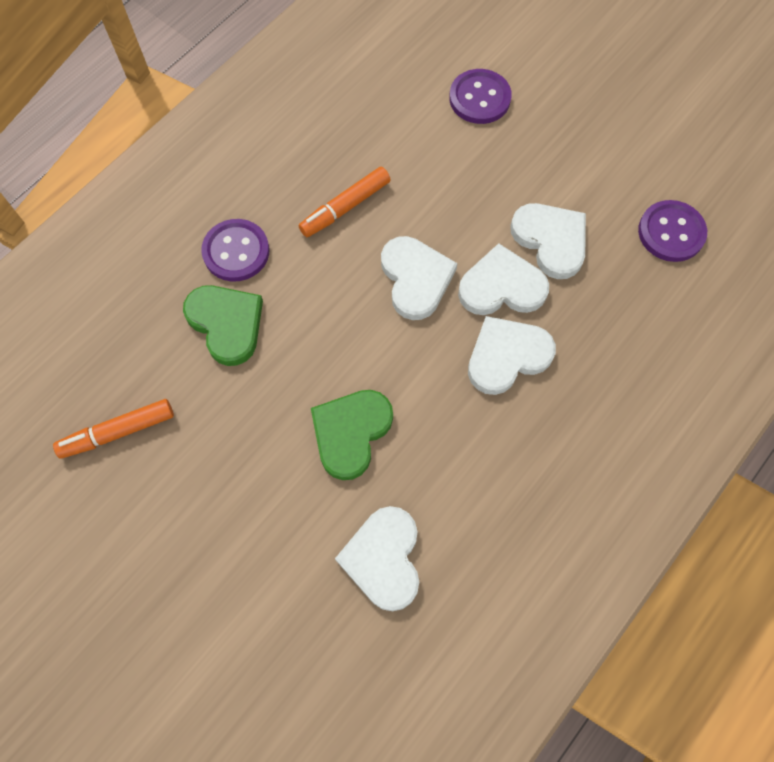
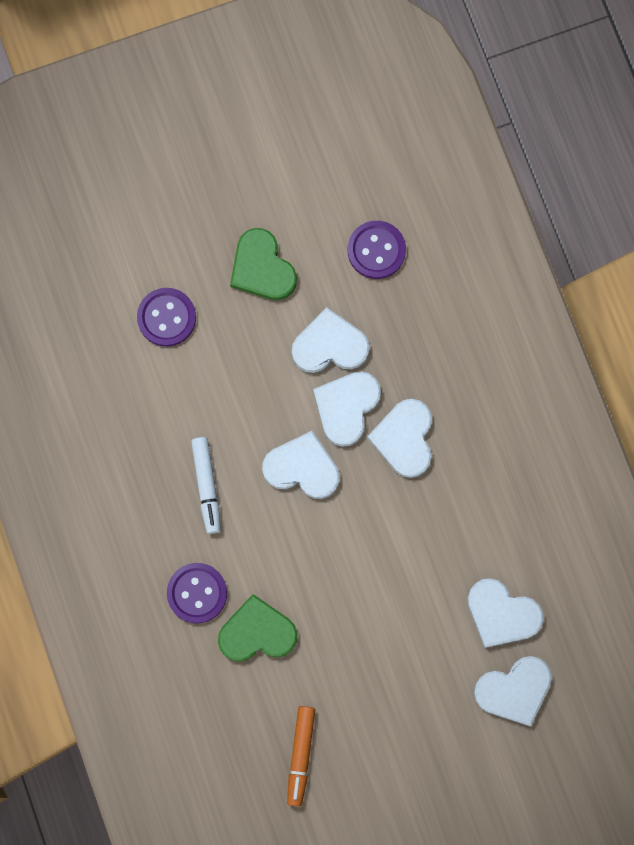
camera: 60 degrees left, 10 degrees up
orange marker [299,167,391,237] -> white marker [191,437,221,534]
green heart [311,390,393,480] -> green heart moved to [230,228,297,300]
none -> white heart [474,656,552,726]

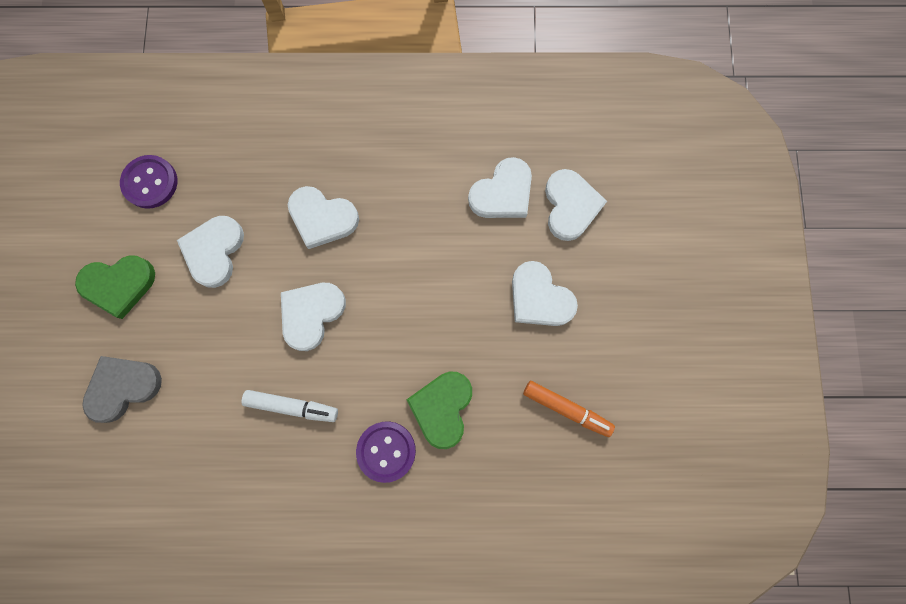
camera: 70 degrees left, 0 degrees up
purple button [137,288,196,347] -> grey heart [82,356,162,423]
white heart [313,371,381,447] -> white heart moved to [512,261,578,326]

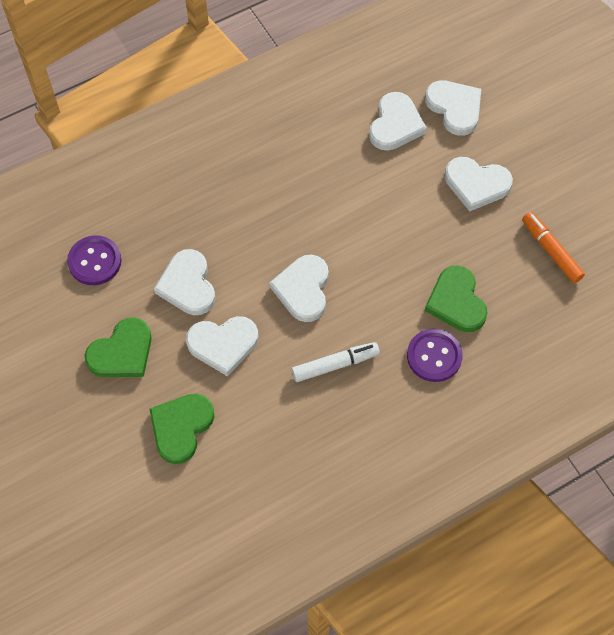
camera: 30 degrees left, 15 degrees down
grey heart [82,356,162,423] -> green heart [149,394,215,464]
white heart [288,186,359,249] -> white heart moved to [186,316,258,376]
orange marker [523,381,615,437] -> orange marker turned 120 degrees counterclockwise [522,212,585,283]

